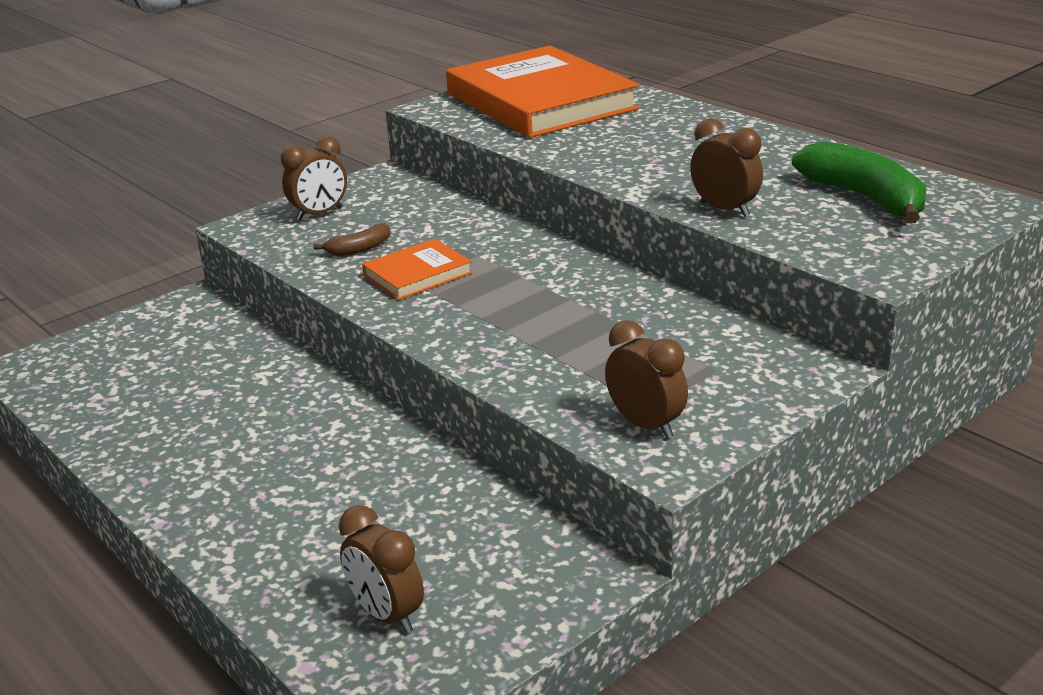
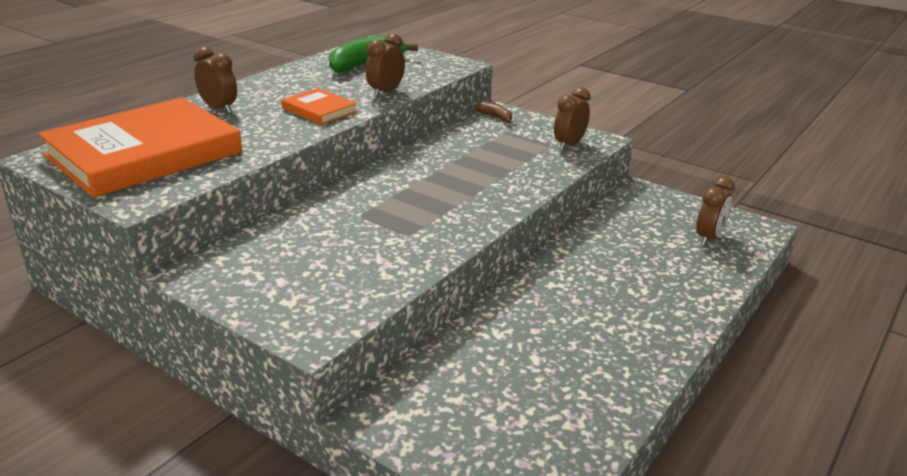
camera: 105 degrees left, 0 degrees up
brown clock [281,136,347,221] -> brown clock moved to [193,46,237,114]
brown banana [314,223,391,256] -> brown banana moved to [474,101,512,123]
orange book [362,239,473,300] -> orange book moved to [281,88,358,125]

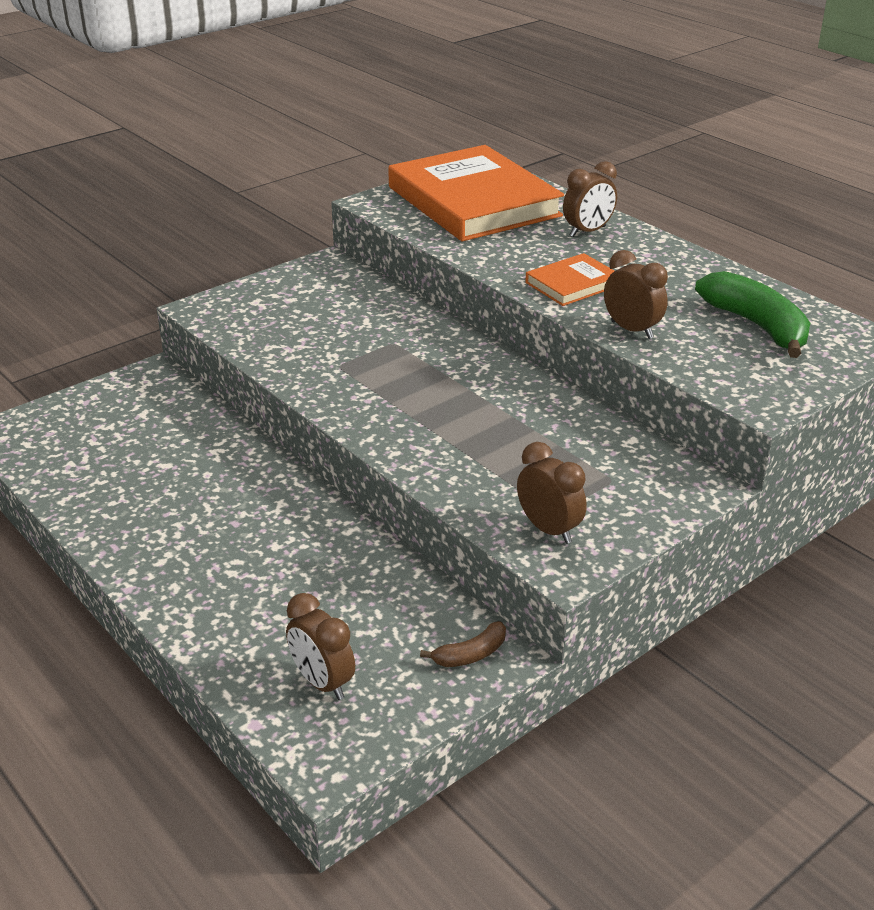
camera: 105 degrees right, 5 degrees up
brown banana [474,101,512,123] -> brown banana moved to [420,621,506,667]

